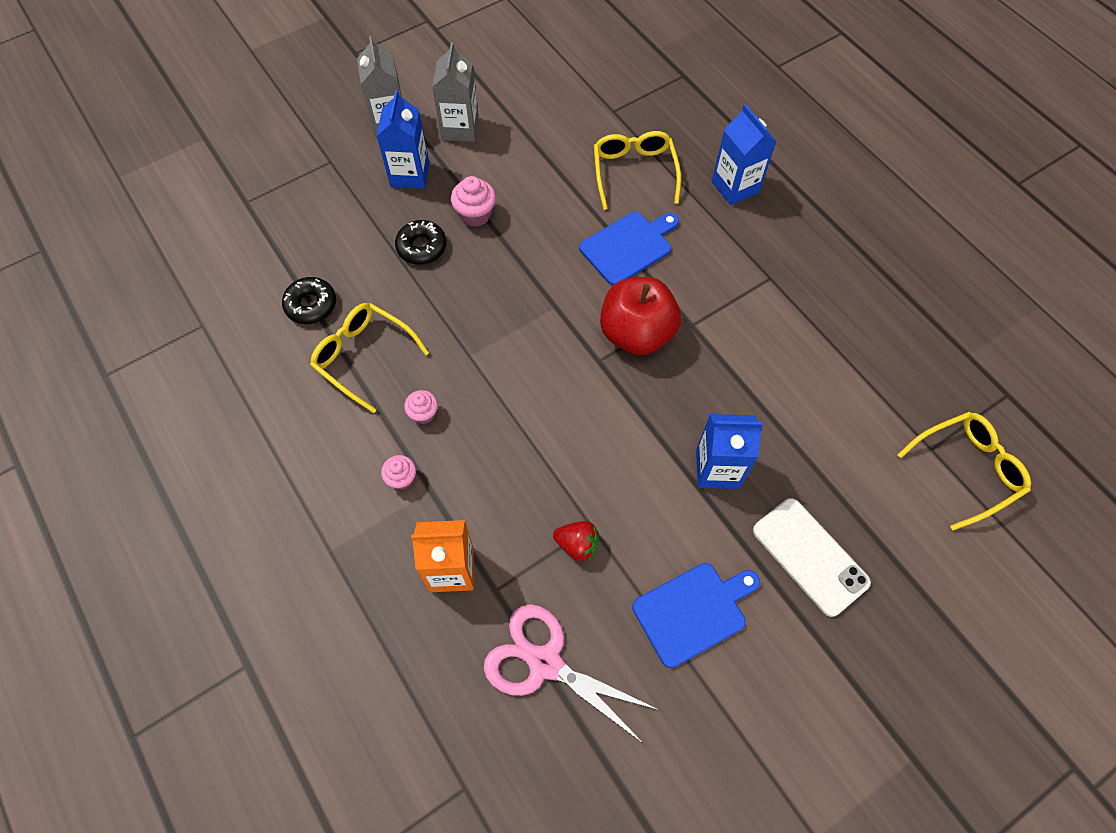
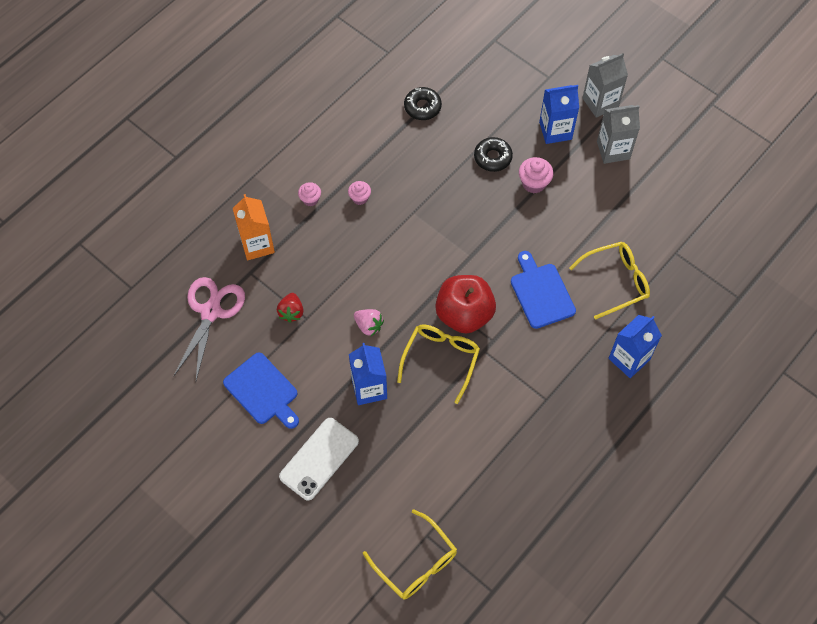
camera: 75 degrees right, 0 degrees up
yellow glasses [310,303,429,413] -> yellow glasses moved to [397,325,480,404]
blue cutting board [579,212,679,285] -> blue cutting board turned 150 degrees counterclockwise [511,251,576,329]
none -> pink strawberry [354,309,384,336]

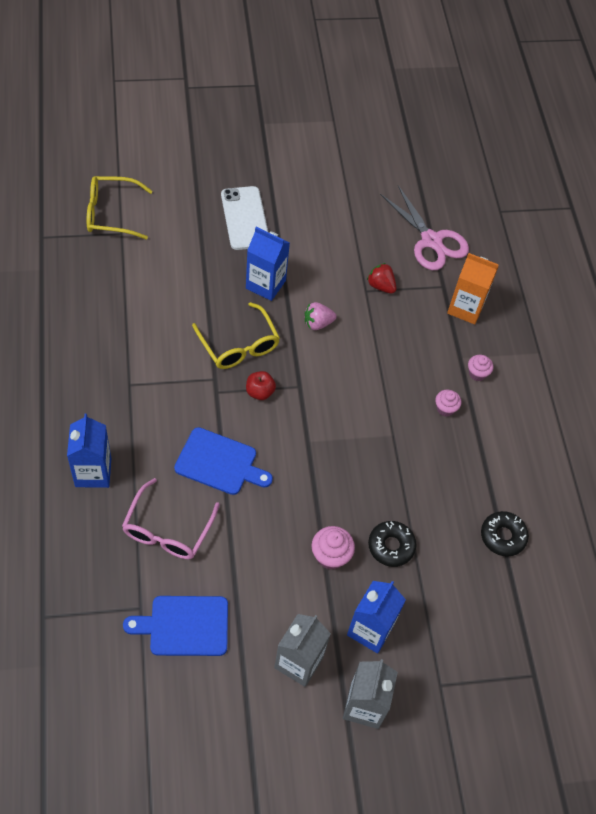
camera: 125 degrees right, 5 degrees down
blue cutting board [223,353,299,429] -> blue cutting board moved to [123,596,228,656]
red apple [435,275,496,334] -> red apple [246,371,276,400], size x0.46
yellow glasses [569,242,650,320] -> pink glasses [122,478,220,559]

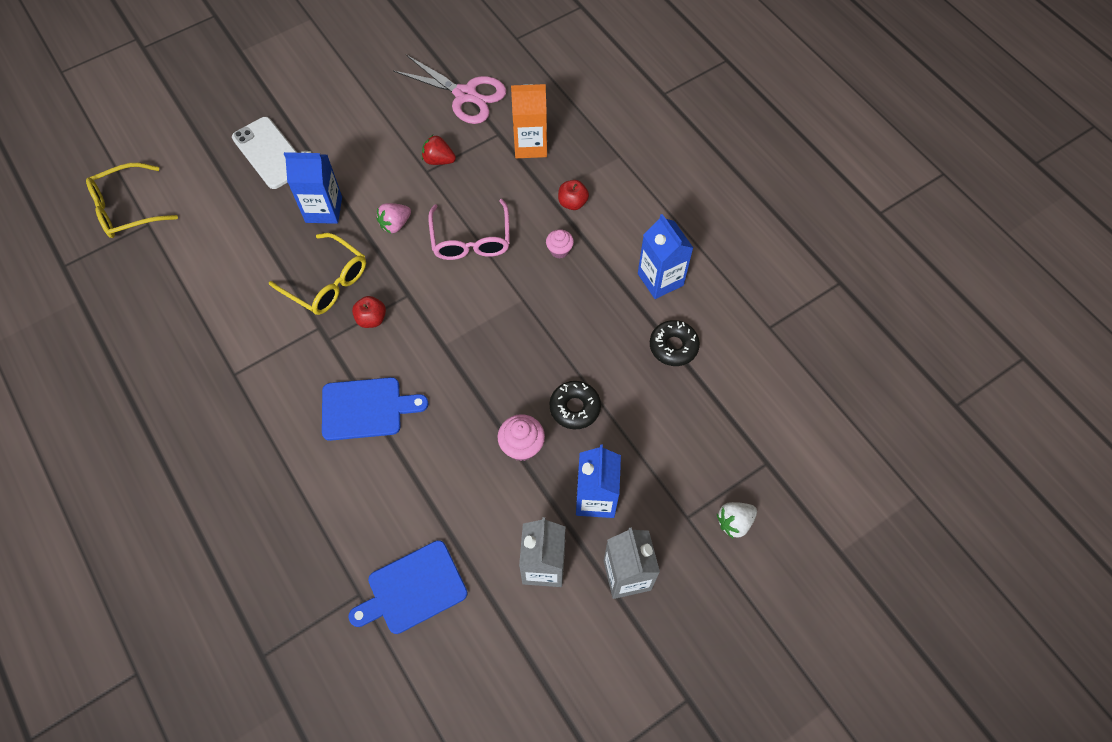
camera: 20 degrees left, 5 degrees up
blue carton [67,414,111,488] -> blue carton moved to [638,214,693,299]
pink glasses [122,478,220,559] -> pink glasses moved to [428,199,510,260]
pink cupcake [468,355,494,381] -> red apple [558,180,589,210]
none -> white strawberry [717,502,757,538]

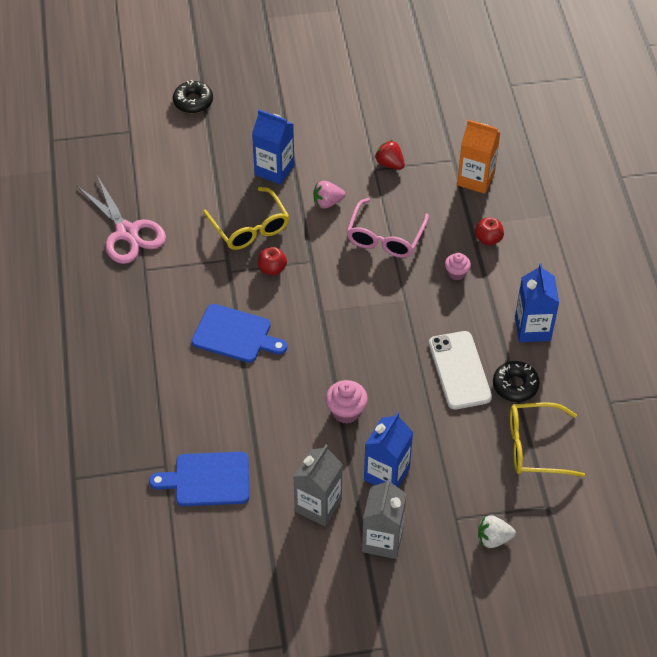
camera: 25 degrees right, 10 degrees down
yellow glasses [86,163,178,238] -> yellow glasses moved to [510,402,585,477]
white phone [232,117,297,189] -> white phone moved to [429,331,492,410]
pink scissors [393,55,506,124] -> pink scissors moved to [77,175,166,264]
black donut [549,381,601,430] -> black donut moved to [173,80,213,113]

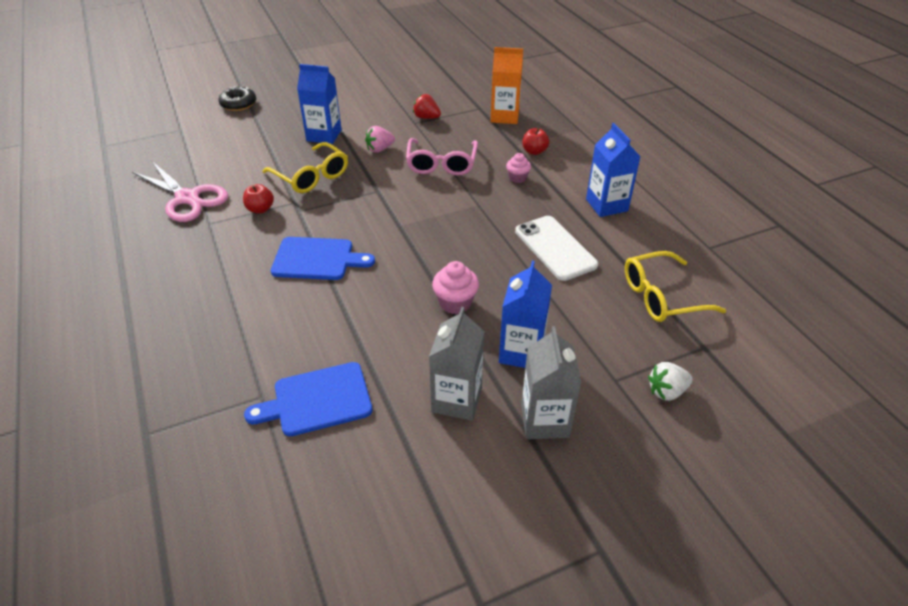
camera: 15 degrees left, 10 degrees down
red apple [258,247,287,276] -> red apple moved to [243,184,274,213]
black donut [493,361,540,402] -> none

